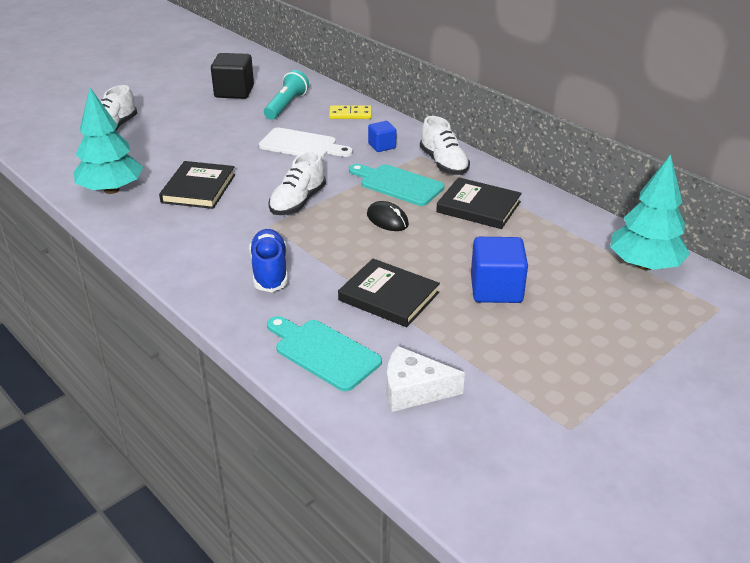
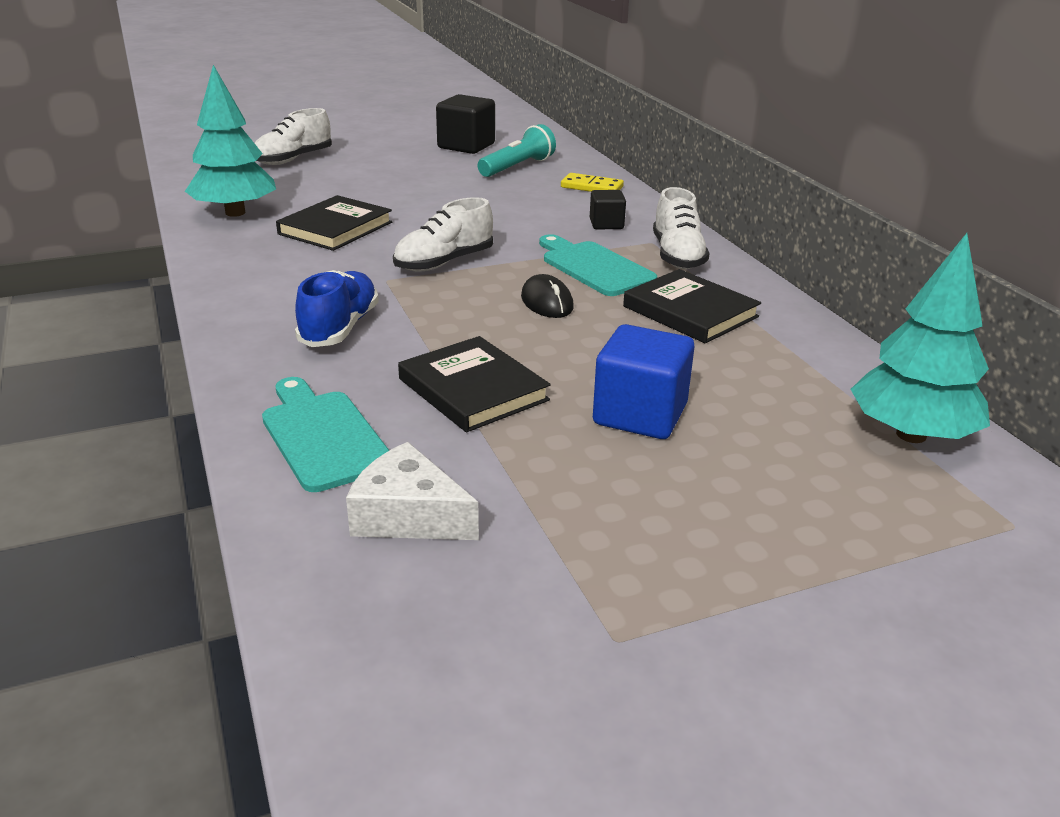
camera: 20 degrees right, 5 degrees down
white cutting board [259,128,353,158] -> none
blue cube [368,121,396,152] -> black cube [590,190,626,229]

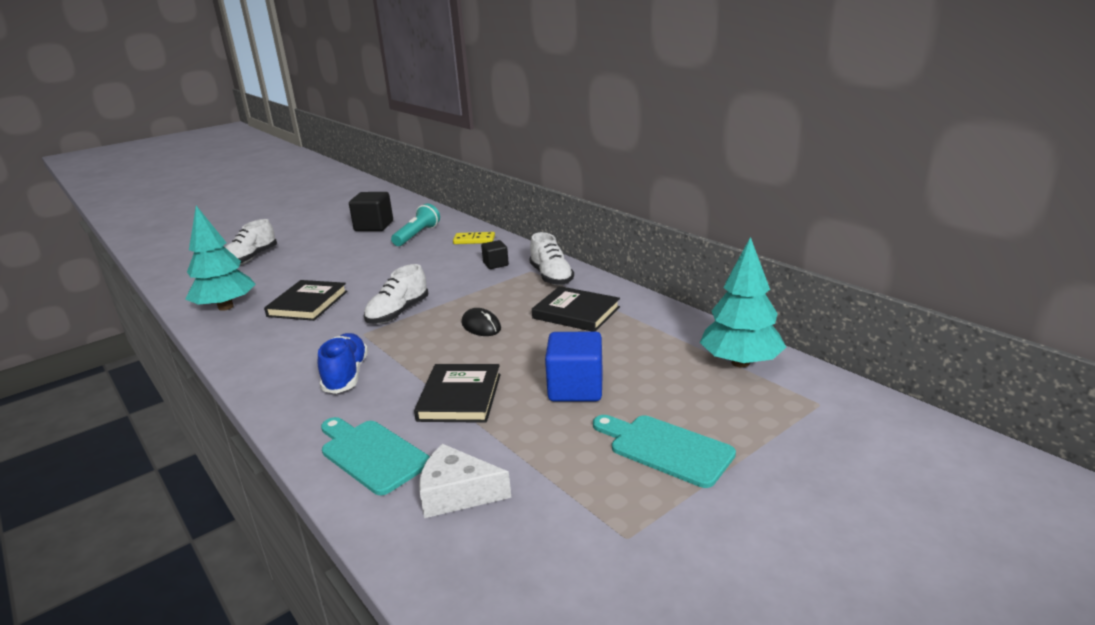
camera: 15 degrees left, 5 degrees down
black book [398,336,551,432] -> black book turned 60 degrees clockwise [414,364,501,423]
turquoise cutting board [539,234,657,296] -> turquoise cutting board moved to [593,415,736,488]

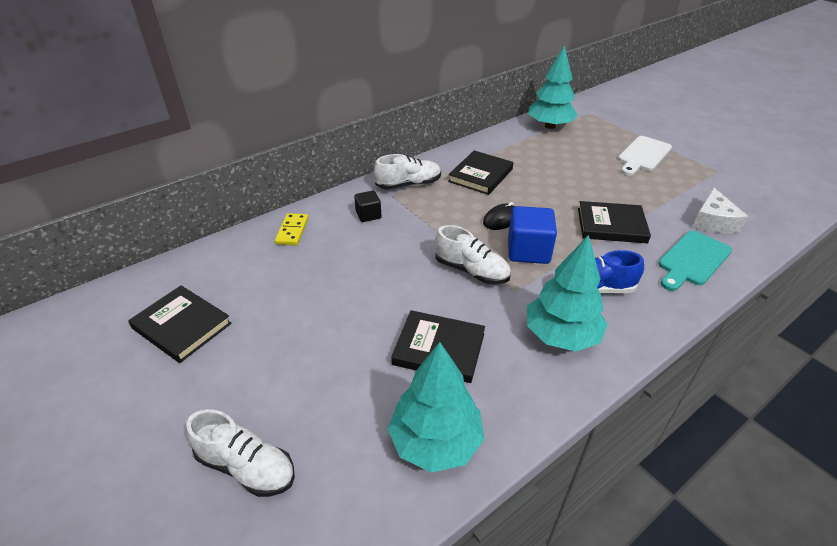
camera: 90 degrees left, 15 degrees up
black cube [349,192,393,231] -> black book [128,285,232,363]
turquoise flashlight [391,203,440,246] -> none
blue cube [545,331,603,401] -> blue cube moved to [508,206,557,264]
turquoise cutting board [593,415,736,488] -> white cutting board [618,136,672,176]
none -> turquoise tree [527,235,608,352]

